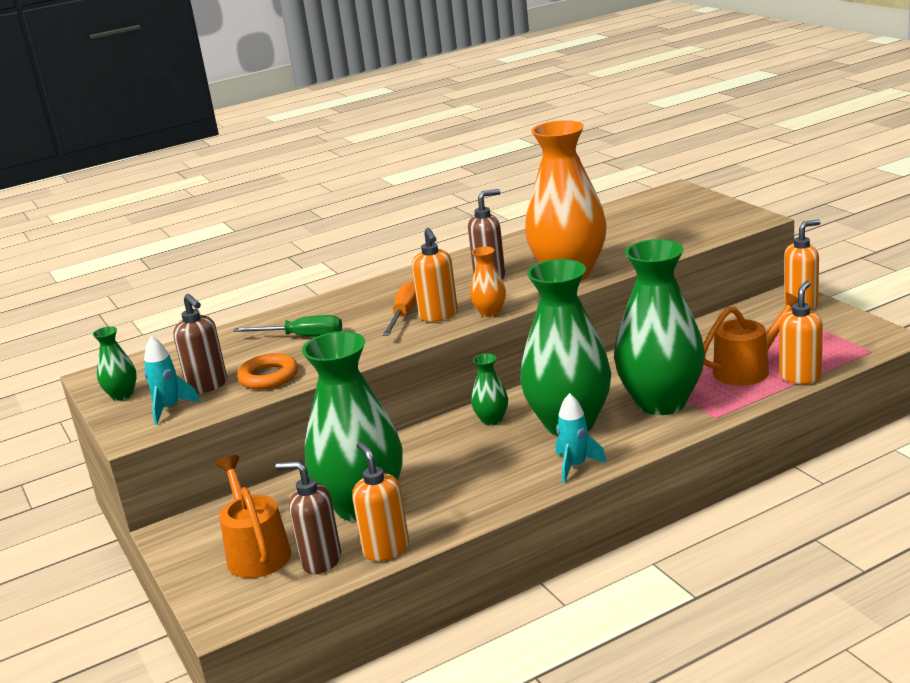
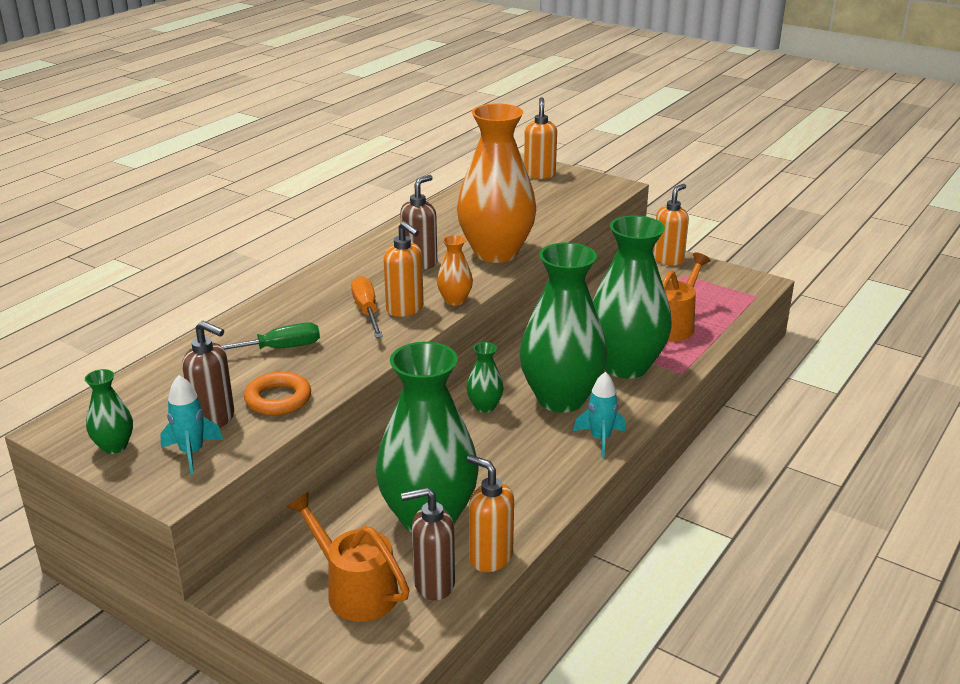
camera: 30 degrees left, 5 degrees up
orange soap dispenser [779,281,823,384] -> orange soap dispenser moved to [524,97,557,179]

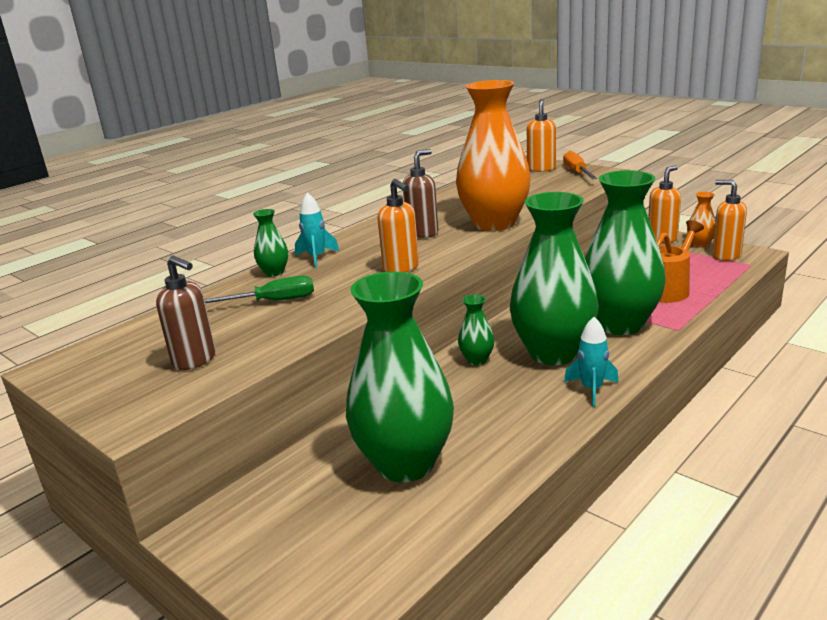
camera: 10 degrees right, 5 degrees down
green vase [85,369,133,454] -> green vase moved to [253,209,288,277]
turquoise rocket [160,375,223,475] -> turquoise rocket moved to [295,192,339,268]
orange ring [244,371,311,415] -> none
orange watering can [287,492,410,622] -> none
orange screwdriver [351,276,383,338] -> orange screwdriver moved to [563,151,597,179]
brown soap dispenser [401,487,455,600] -> none
orange vase [437,235,473,305] -> orange vase moved to [687,192,716,248]
orange soap dispenser [467,455,514,572] -> orange soap dispenser moved to [712,180,747,261]

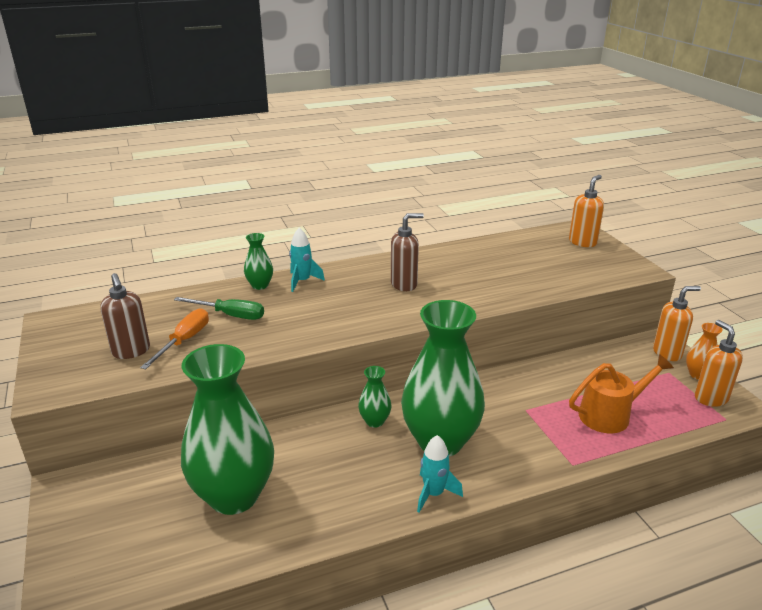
camera: 25 degrees right, 5 degrees up
orange soap dispenser [377,179,419,272] -> none
orange vase [456,80,531,231] -> none
orange screwdriver [563,151,597,179] -> orange screwdriver moved to [140,308,209,369]
green vase [585,170,666,335] -> none

